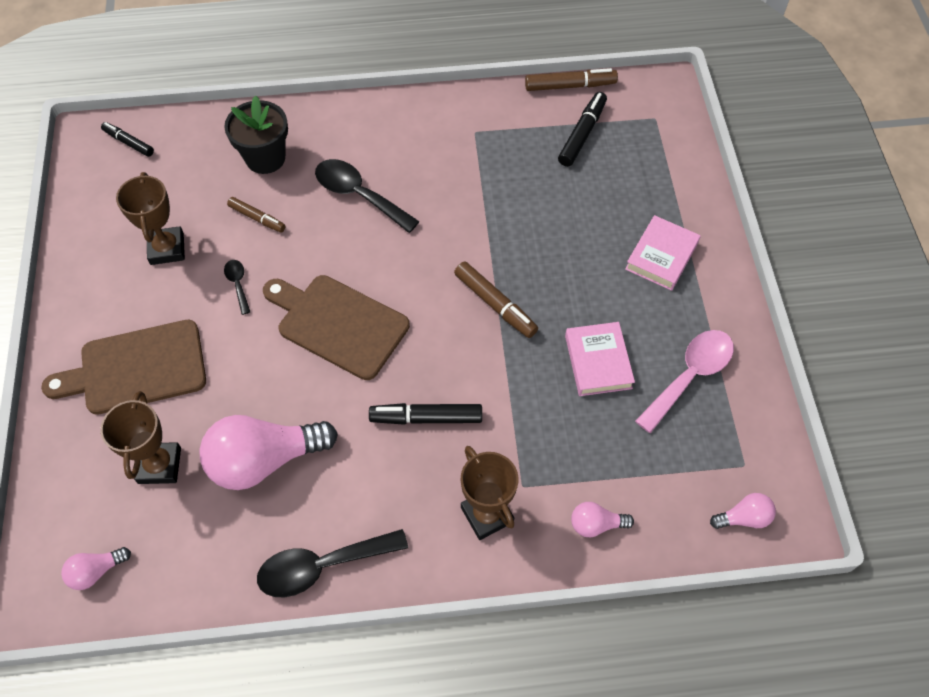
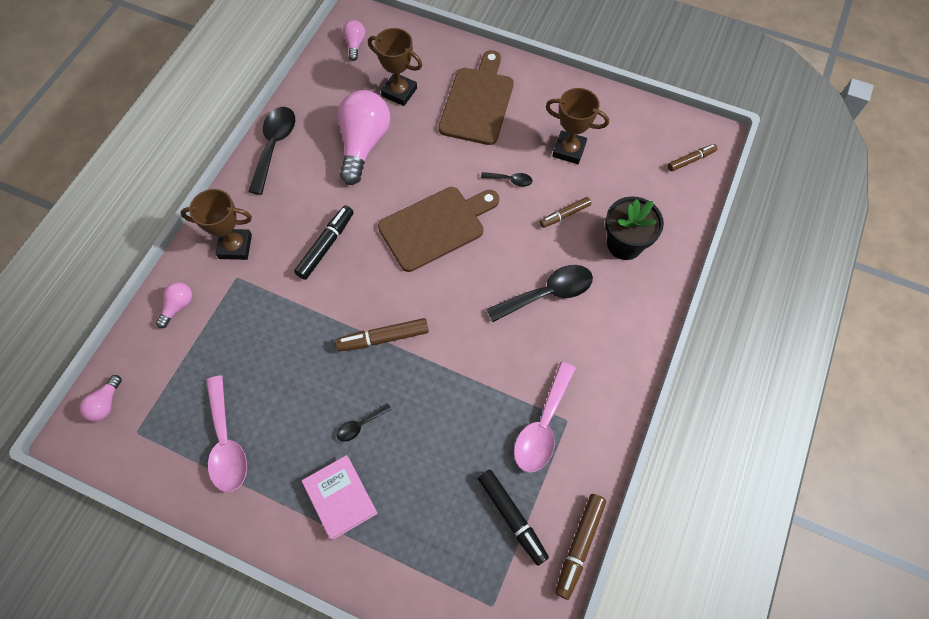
camera: 120 degrees right, 5 degrees up
black marker [101,122,154,157] -> brown marker [668,144,717,171]
pink book [565,322,635,396] -> none
none -> black spoon [336,403,392,442]
none -> pink spoon [514,362,576,473]

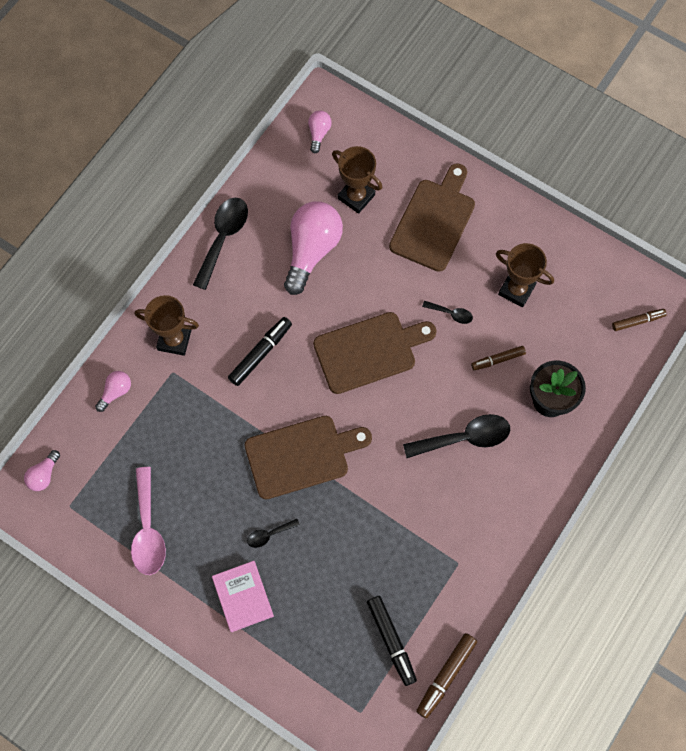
camera: 10 degrees right, 5 degrees up
brown marker [335,318,429,352] -> brown cutting board [244,416,372,499]
pink spoon [514,362,576,473] -> none

